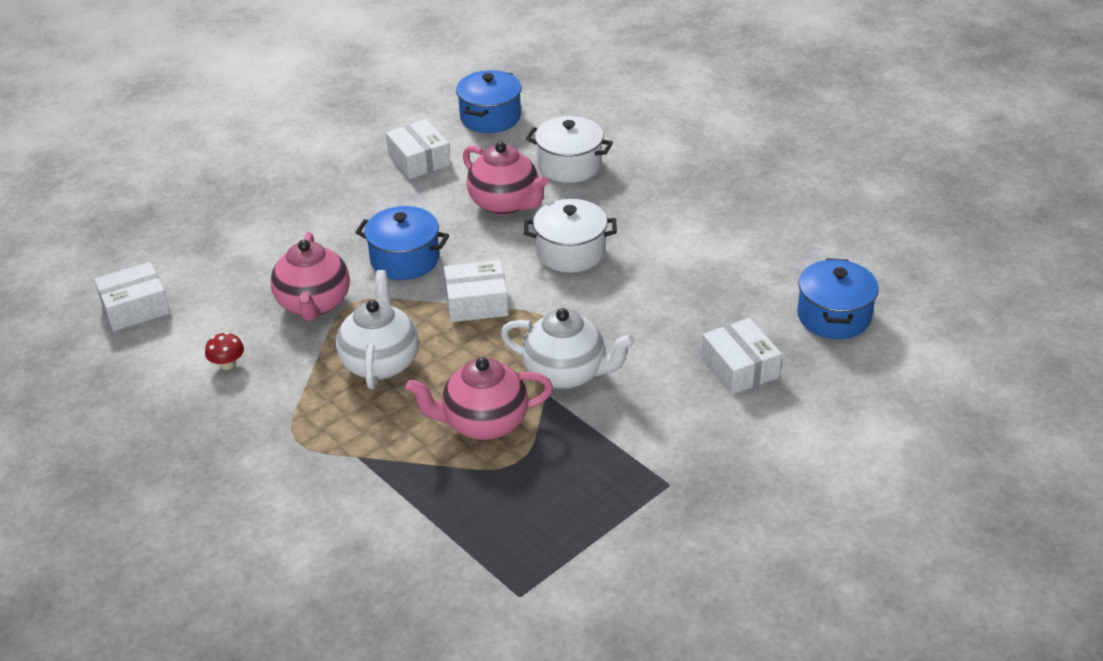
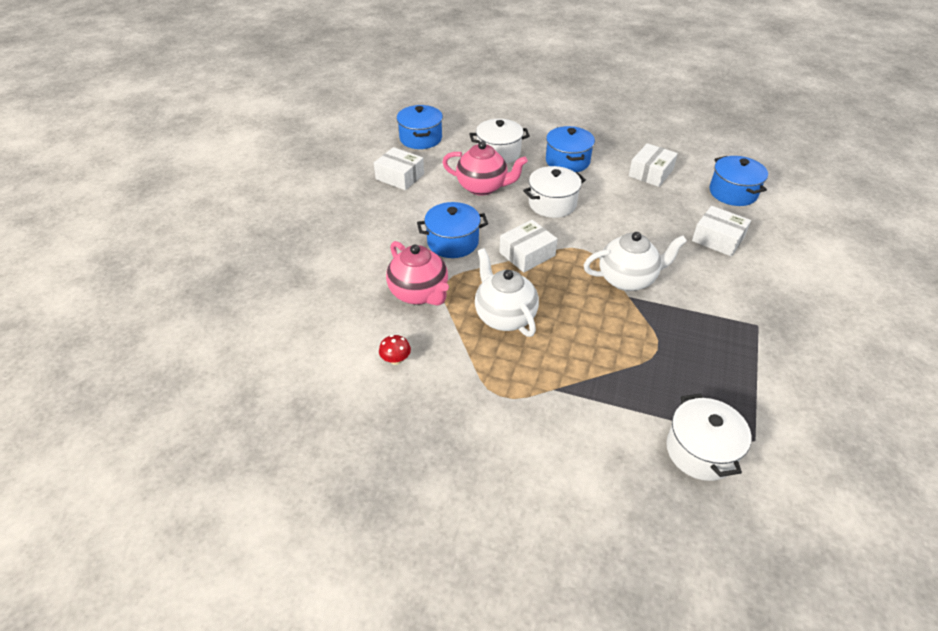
camera: 30 degrees left, 5 degrees up
white box [94,262,170,331] -> white box moved to [629,143,678,187]
pink teapot [406,358,553,440] -> none
none -> blue pot [546,126,595,172]
none -> white pot [666,394,752,481]

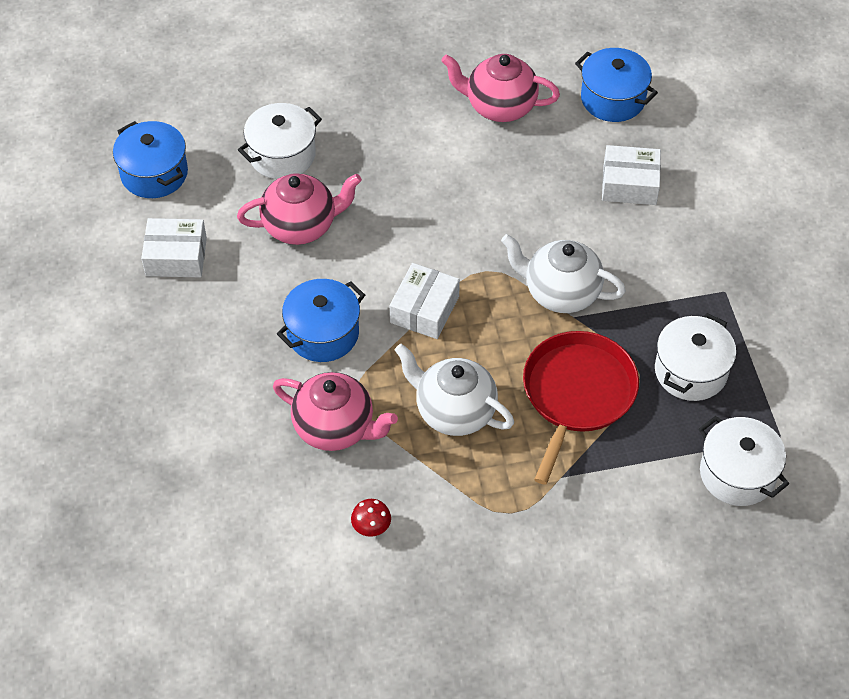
camera: 30 degrees left, 10 degrees up
white pot [523,166,586,218] -> white pot moved to [655,313,736,401]
blue pot [546,126,595,172] -> none
white teapot [584,232,687,291] -> white teapot turned 120 degrees counterclockwise [501,234,626,313]
white box [629,143,678,187] -> pink teapot [441,54,560,122]
none -> red pan [523,331,639,485]

